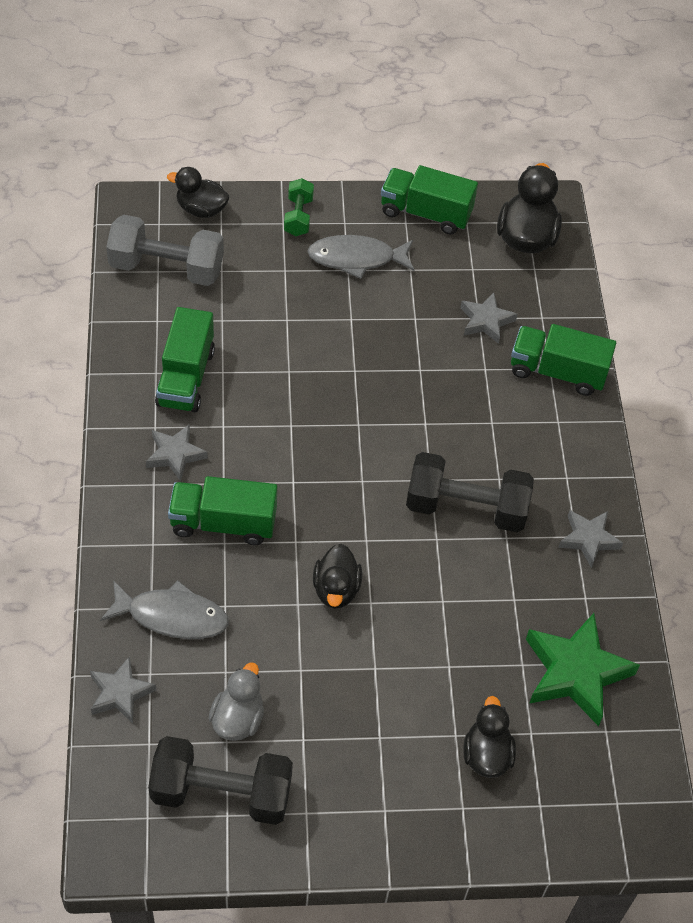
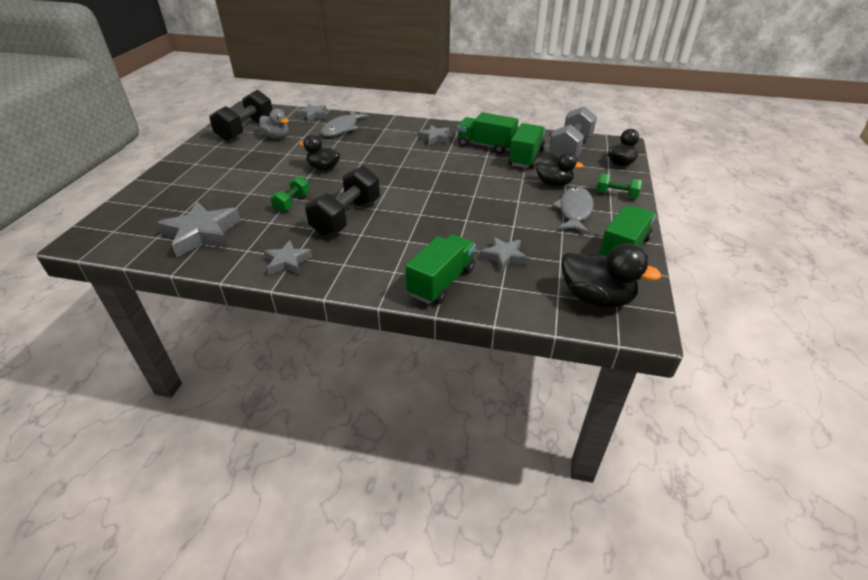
camera: 110 degrees right, 15 degrees down
green truck [168,476,277,545] -> green truck moved to [508,123,546,169]
black duck [463,696,516,778] -> black duck moved to [536,152,583,186]
green star [526,613,640,726] -> grey star [157,202,241,258]
none -> green dumbbell [270,176,310,212]

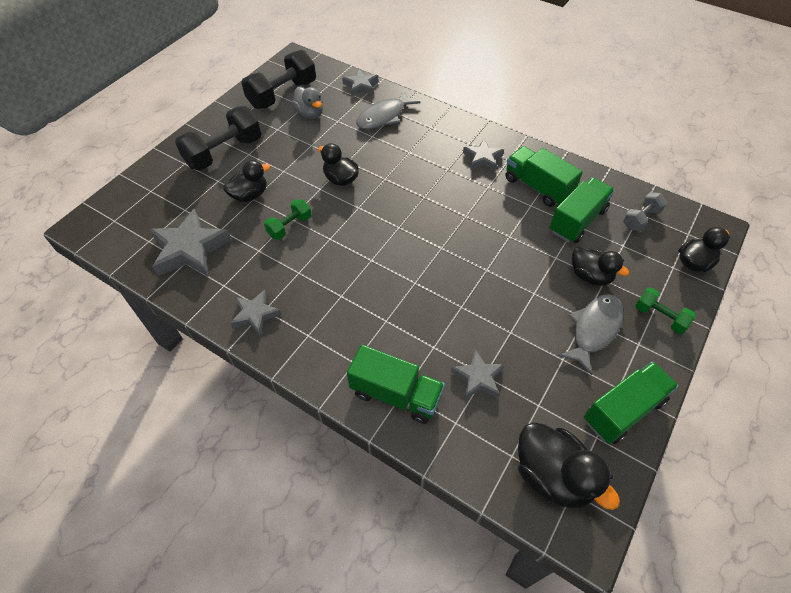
camera: 20 degrees right, 15 degrees up
black dumbbell [305,166,380,236] -> black dumbbell moved to [175,106,261,171]
green truck [405,234,476,304] -> green truck turned 60 degrees clockwise [347,345,445,424]
grey dumbbell [549,106,597,158] -> grey dumbbell [623,192,667,231], size x0.54
none -> black duck [223,160,270,202]

